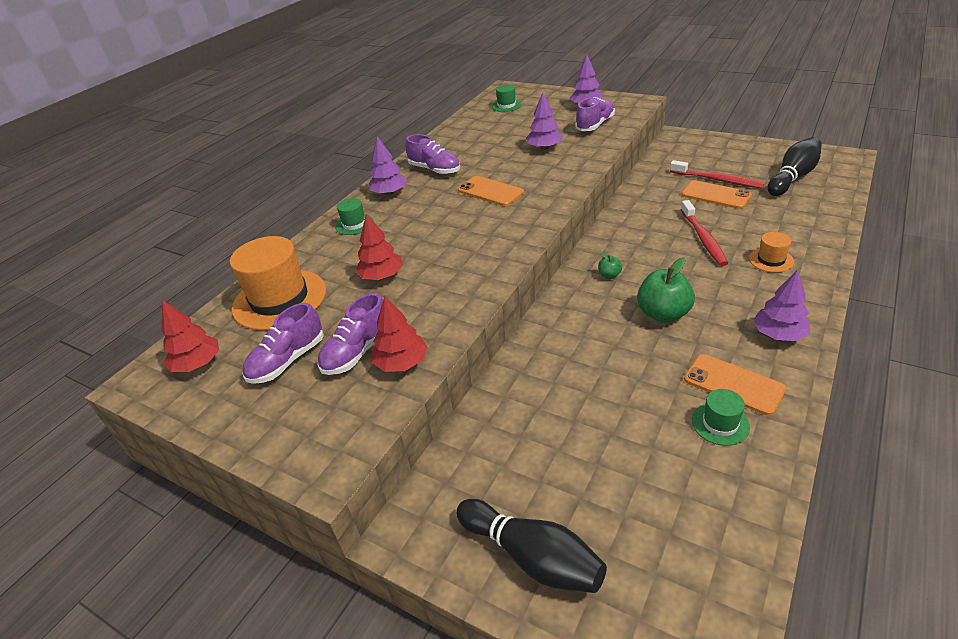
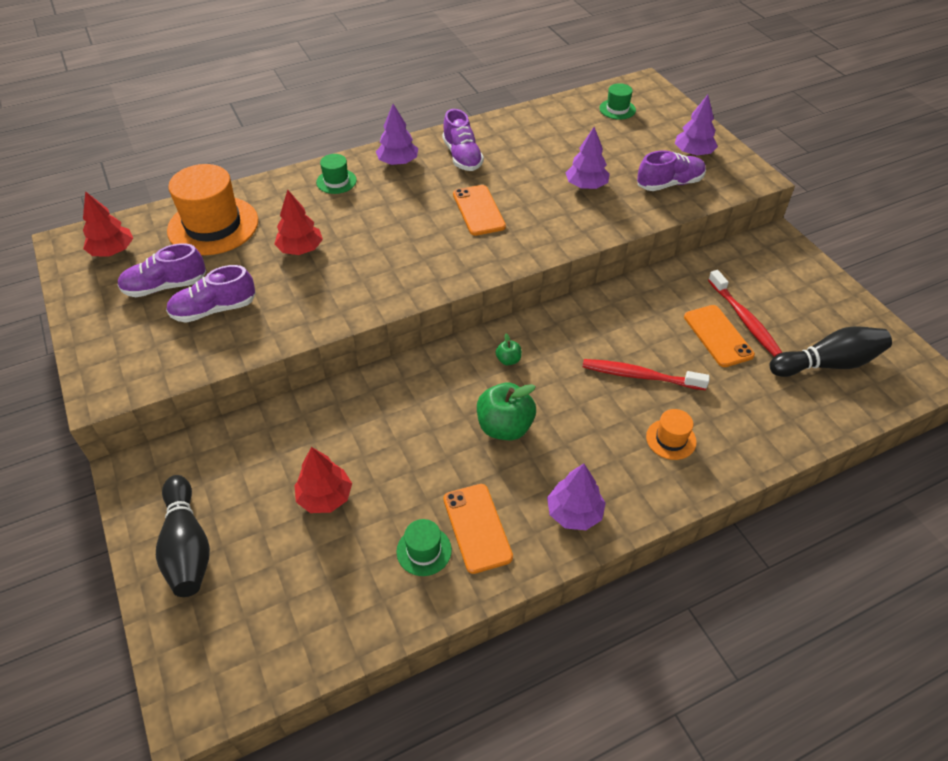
camera: 30 degrees right, 10 degrees up
red tree [372,296,428,372] -> red tree moved to [295,447,352,513]
red toothbrush [681,200,728,266] -> red toothbrush turned 75 degrees clockwise [582,359,710,390]

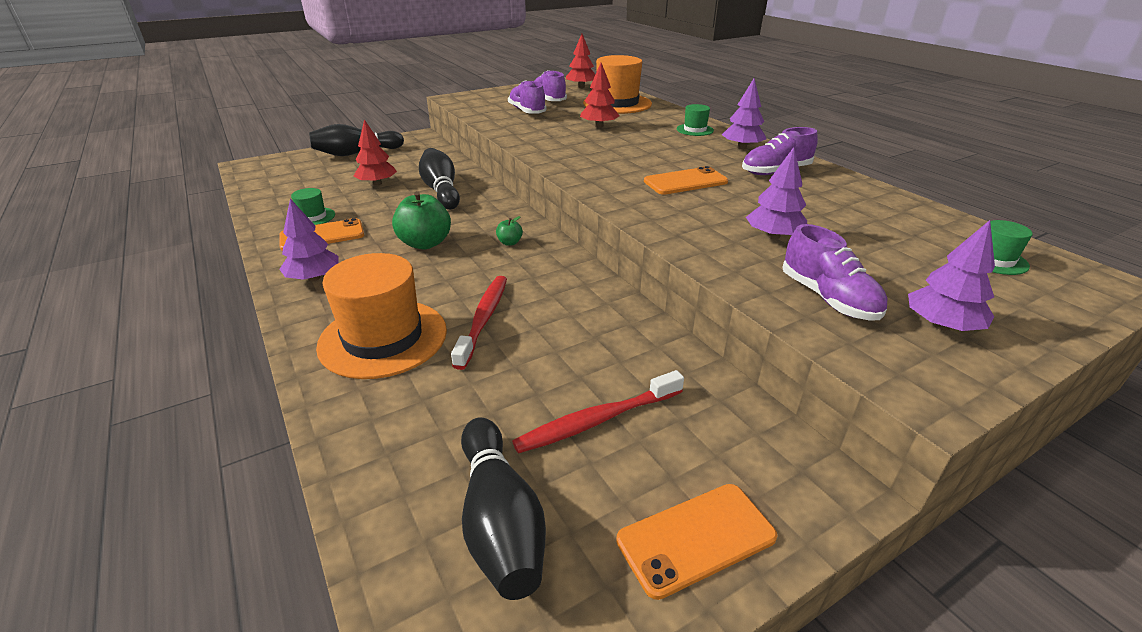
camera: 85 degrees right, 15 degrees down
orange hat [646,409,697,460] -> orange hat [316,253,447,379], size x2.11
orange phone [684,305,755,367] -> orange phone moved to [616,484,777,600]
none -> black bowling pin [419,148,460,210]

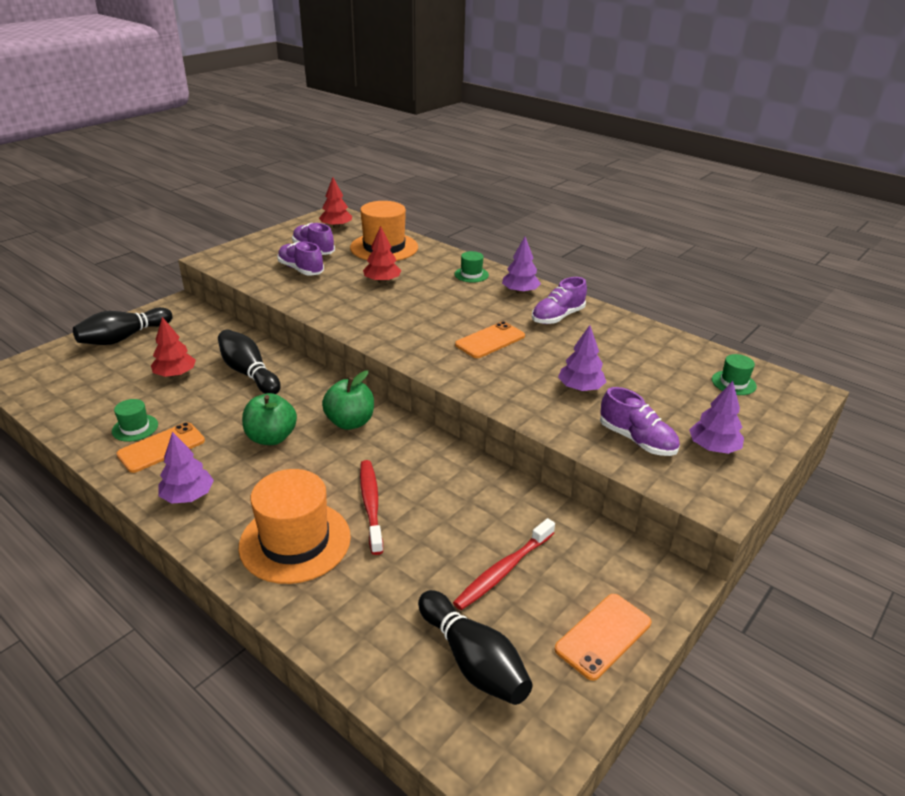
camera: 20 degrees left, 0 degrees up
green apple [496,216,523,246] -> green apple [322,370,374,430], size x2.10

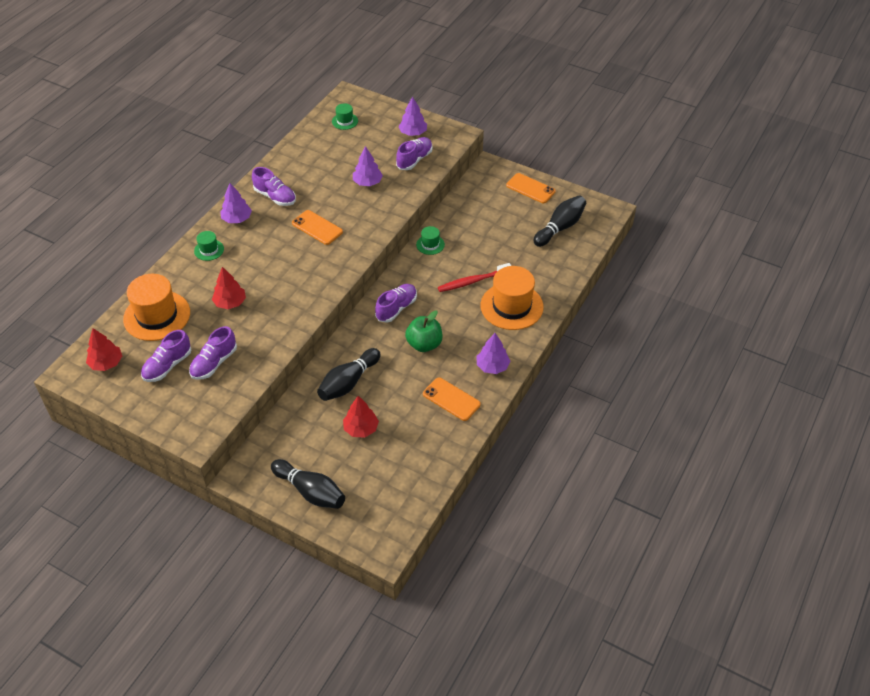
camera: 100 degrees left, 15 degrees up
green hat [112,399,158,442] -> green hat moved to [416,226,445,255]
green apple [322,370,374,430] -> purple shoe [375,284,417,322]
red toothbrush [453,518,555,610] -> none

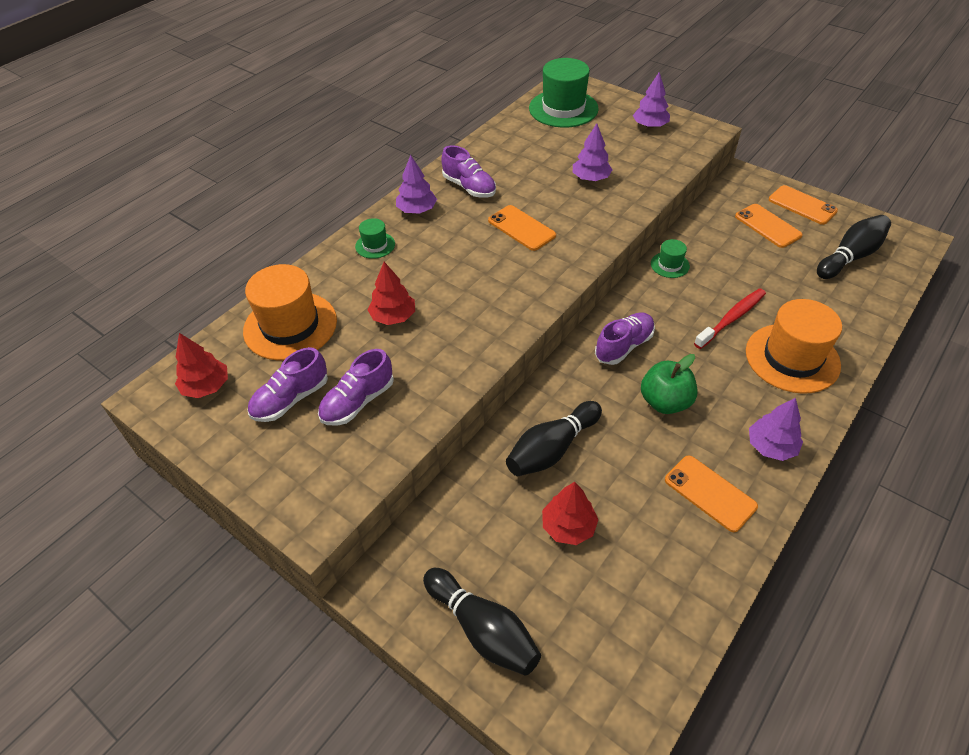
camera: 10 degrees right, 0 degrees up
green hat [332,103,358,130] -> green hat [529,58,599,128], size x2.11
purple shoe [396,137,433,170] -> none
red toothbrush [438,263,511,292] -> red toothbrush turned 150 degrees clockwise [694,288,766,349]
none -> orange phone [735,204,803,248]

